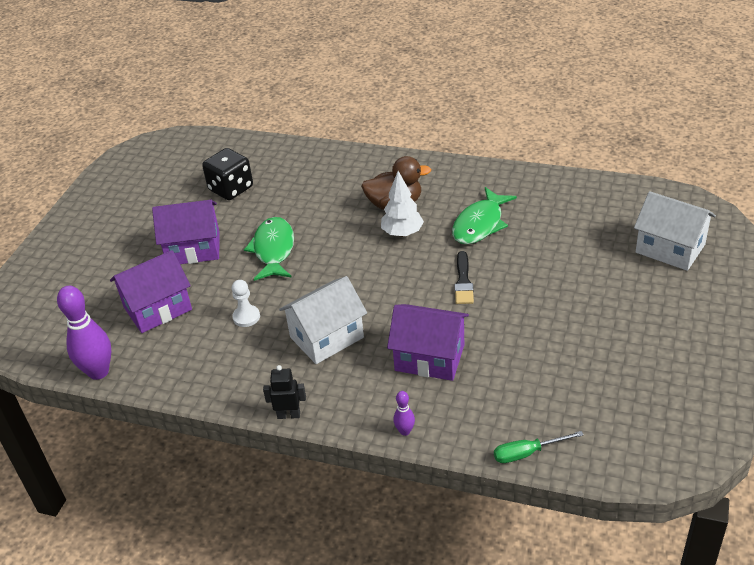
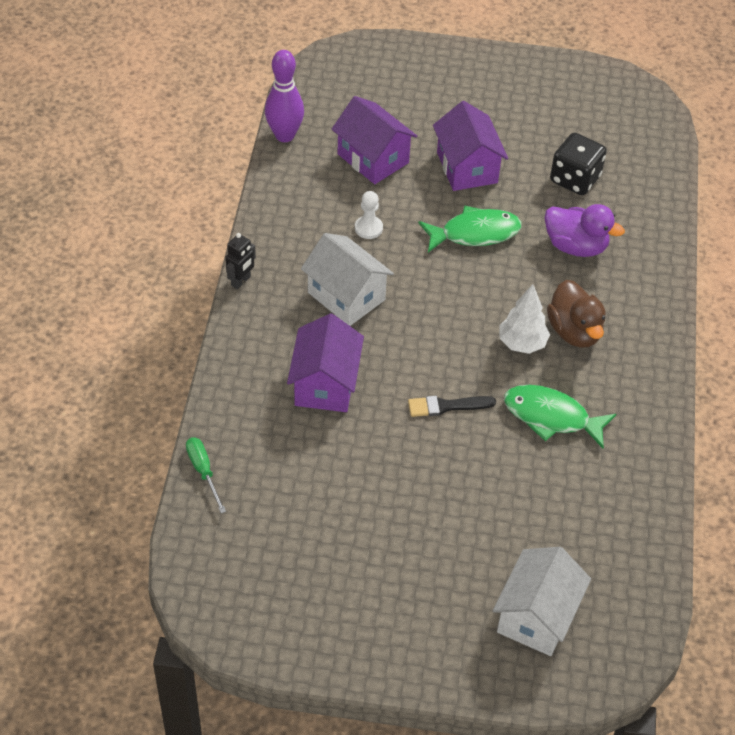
camera: 75 degrees right, 10 degrees up
black robot [263,365,306,419] -> black robot turned 45 degrees clockwise [225,233,256,289]
purple bowling pin [393,391,415,436] -> none
none -> purple duck [545,204,625,257]

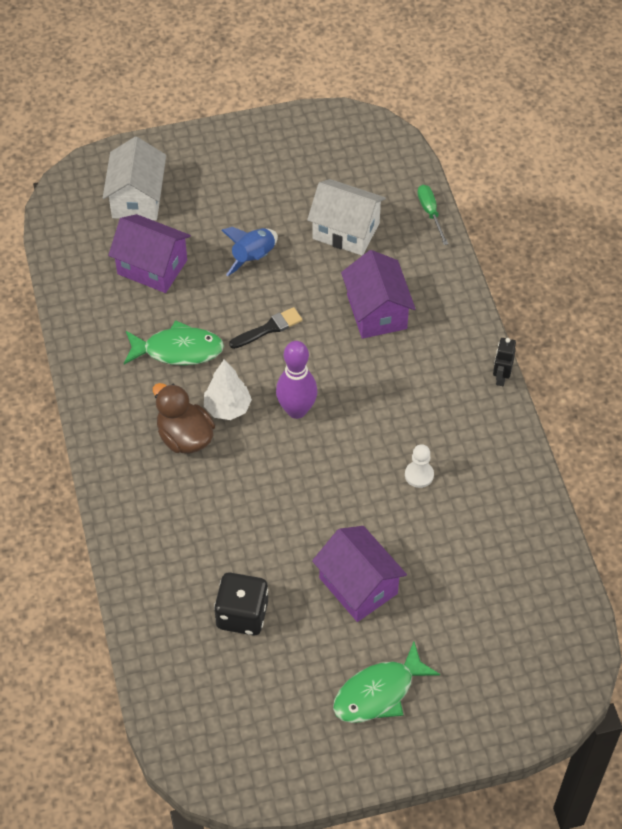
camera: 160 degrees right, 5 degrees up
green screwdriver [186,437,226,513] -> green screwdriver turned 150 degrees counterclockwise [417,185,448,245]
purple bowling pin [265,50,304,142] -> purple bowling pin moved to [276,341,318,419]
white house [301,233,394,326] -> white house moved to [307,179,386,256]
purple house [332,96,417,184] -> purple house moved to [108,214,191,293]
green fish [418,205,522,252] -> green fish moved to [333,642,440,723]
purple duck [545,204,625,257] -> none
none -> blue rocket [222,227,278,276]

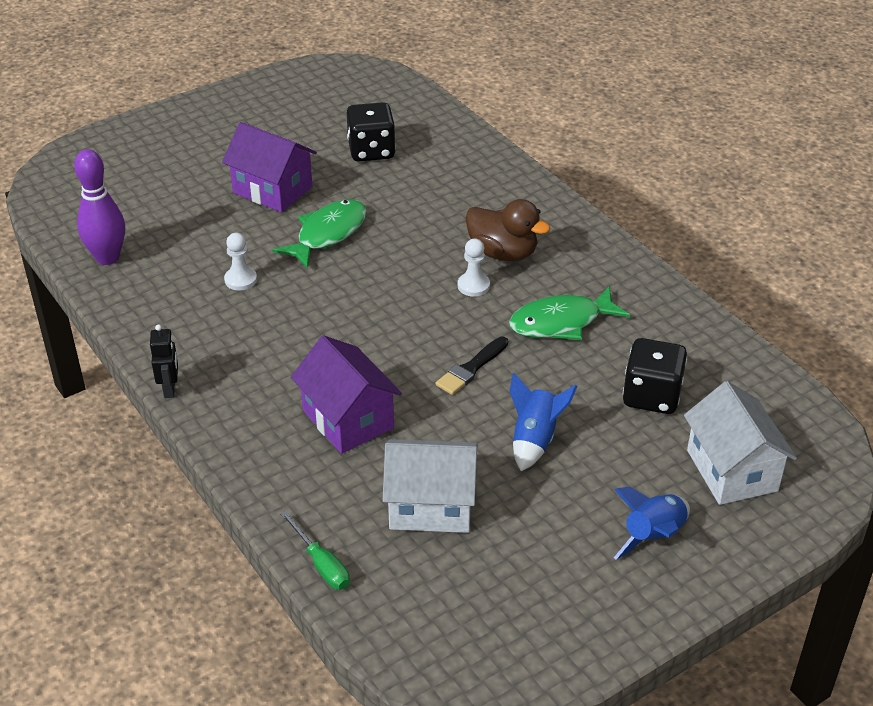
camera: 160 degrees right, 15 degrees down
purple house [108,214,191,293] -> black dice [623,338,687,414]
white tree [204,359,252,420] -> white pawn [458,239,490,297]
purple bowling pin [276,341,318,419] -> purple bowling pin moved to [74,149,125,265]
green fish [333,642,440,723] -> green fish moved to [272,199,367,269]
none -> blue rocket [614,486,690,560]

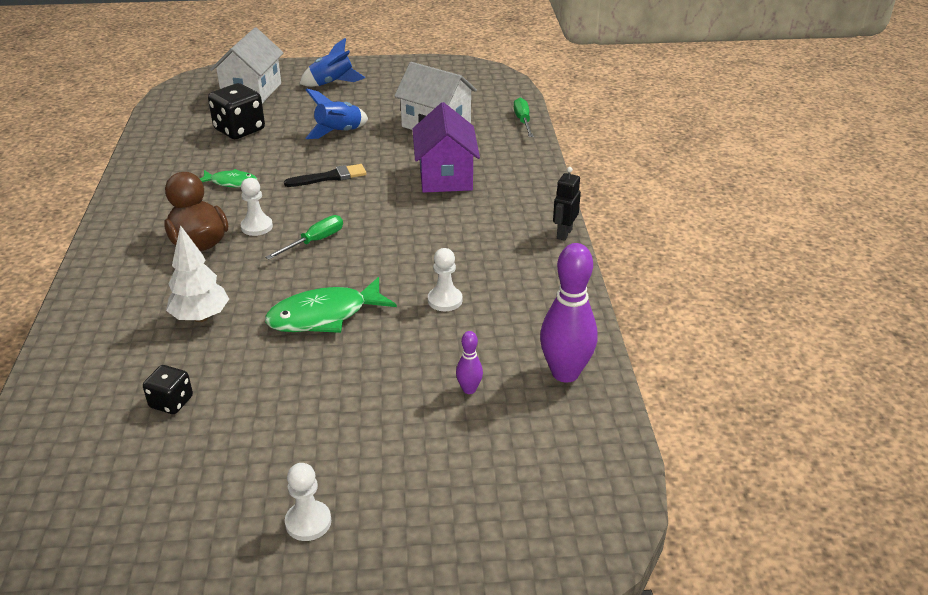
camera: 150 degrees left, 5 degrees down
purple house [222,122,317,212] -> none
black dice [347,102,396,162] -> black dice [143,365,193,414], size x0.57
green fish [509,286,630,340] -> green fish [200,169,257,188], size x0.58
none -> white tree [166,225,229,322]
none -> green screwdriver [265,215,343,260]
none -> white pawn [285,463,331,541]
none -> purple bowling pin [456,331,483,394]

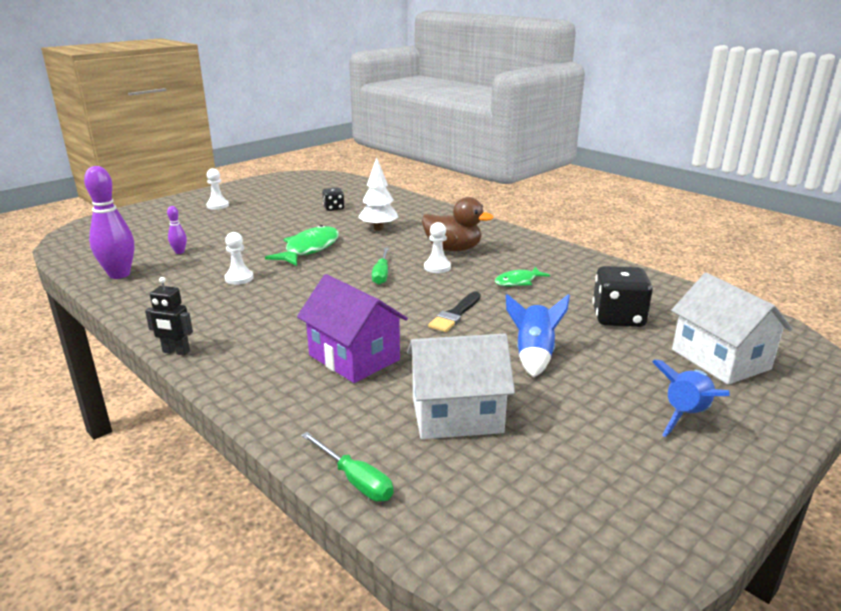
camera: 140 degrees right, 10 degrees down
black robot [553,167,581,241] -> black robot turned 120 degrees clockwise [145,277,193,356]

